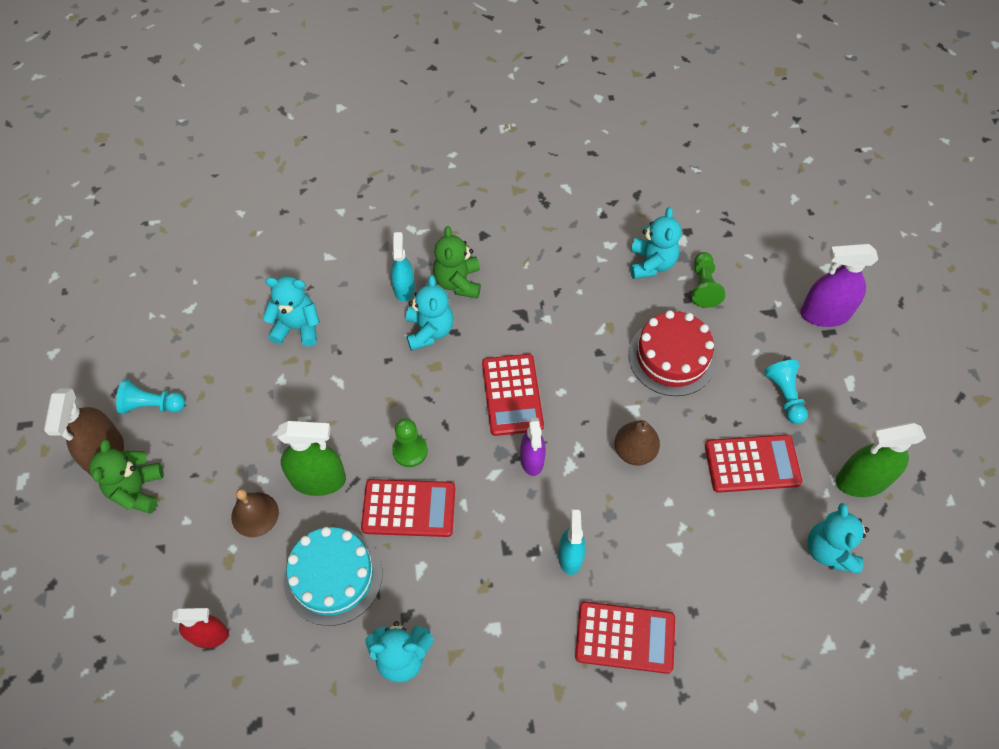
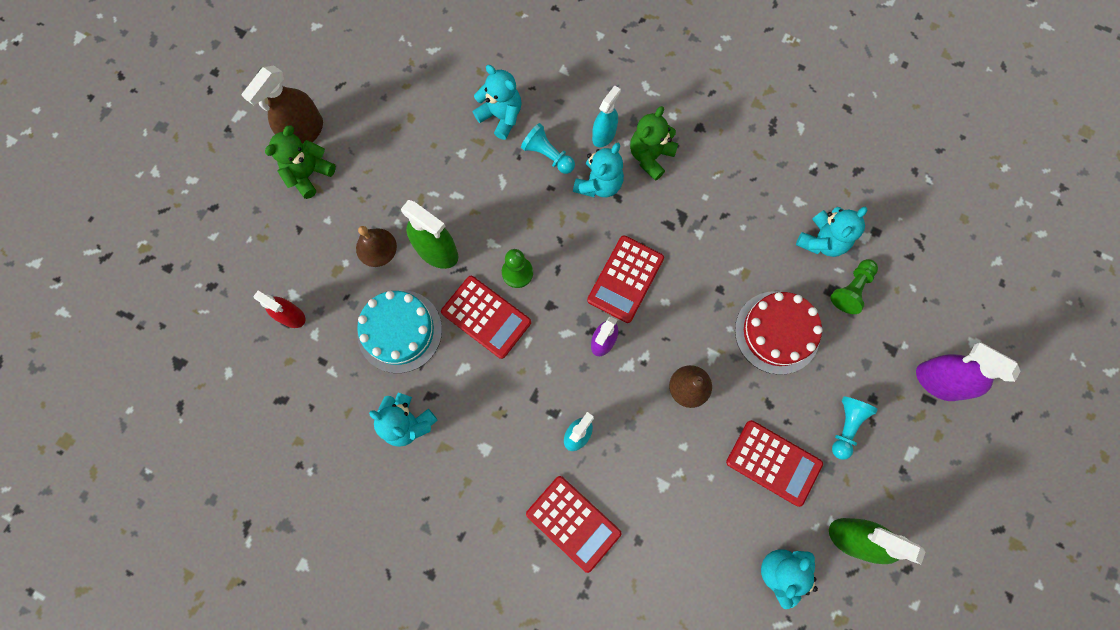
camera: 35 degrees right, 15 degrees up
turquoise pawn [116,379,185,414] -> turquoise pawn moved to [521,123,575,174]

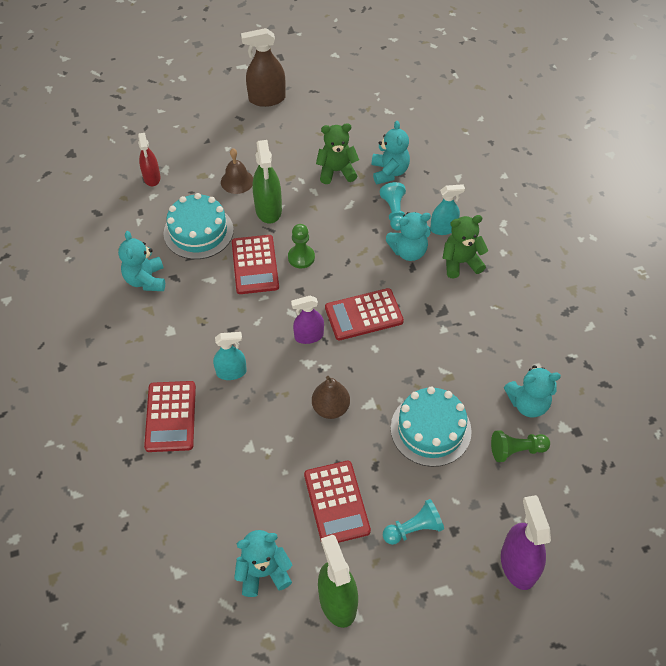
camera: 45 degrees right, 20 degrees down
green teddy bear [265,125,336,199] -> green teddy bear moved to [316,123,359,184]
red cake [735,291,823,375] -> turquoise cake [391,387,472,467]

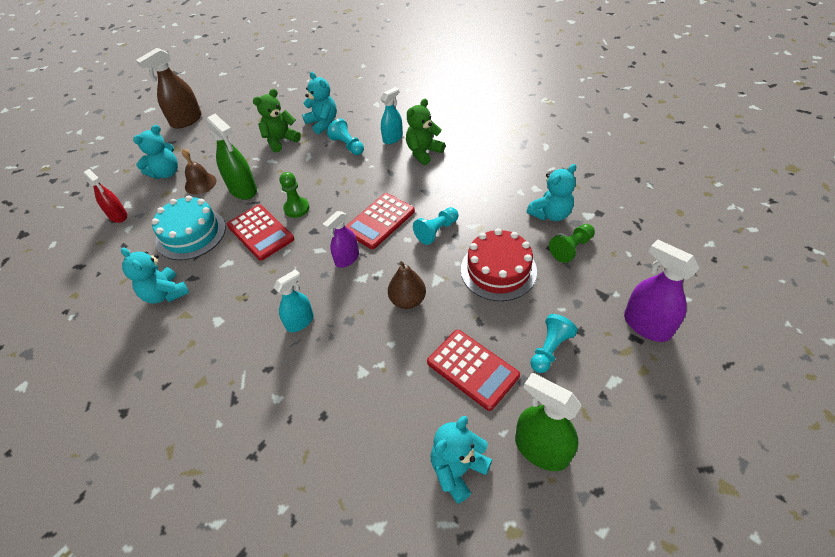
camera: 30 degrees left, 5 degrees down
red calculator [144,381,196,452] -> none
turquoise teddy bear [386,212,431,261] -> turquoise teddy bear moved to [133,125,178,179]
turquoise cake [391,387,472,467] -> red cake [461,228,537,301]
none -> turquoise pawn [413,207,459,245]

